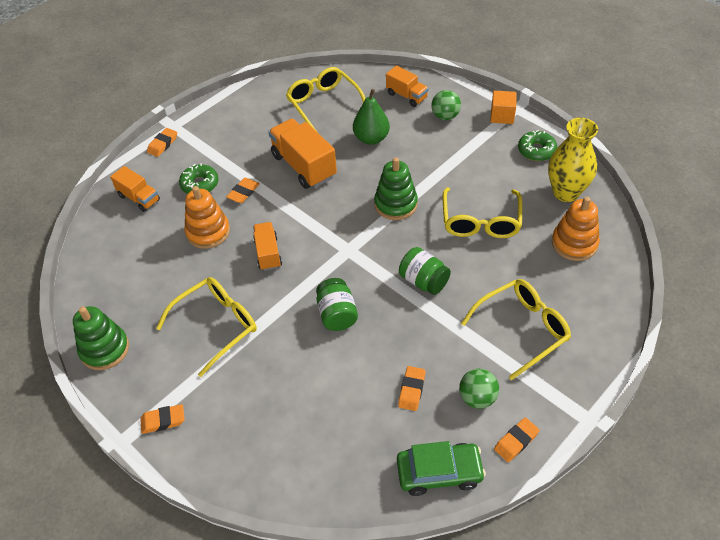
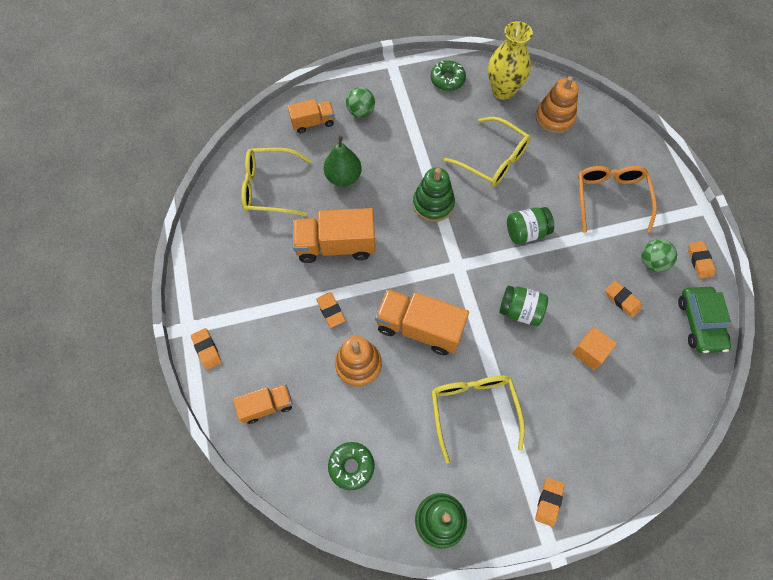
camera: 60 degrees left, 15 degrees up
green donut [179,163,219,194] -> green donut moved to [328,442,375,490]
orange truck [253,222,282,271] -> orange truck [375,289,469,355], size x1.69
green car [397,441,486,496] -> green car turned 150 degrees clockwise [678,287,731,353]
yellow glasses [461,279,571,380] -> orange glasses [578,166,657,233]
orange cube [490,91,517,124] -> orange cube moved to [572,327,617,370]

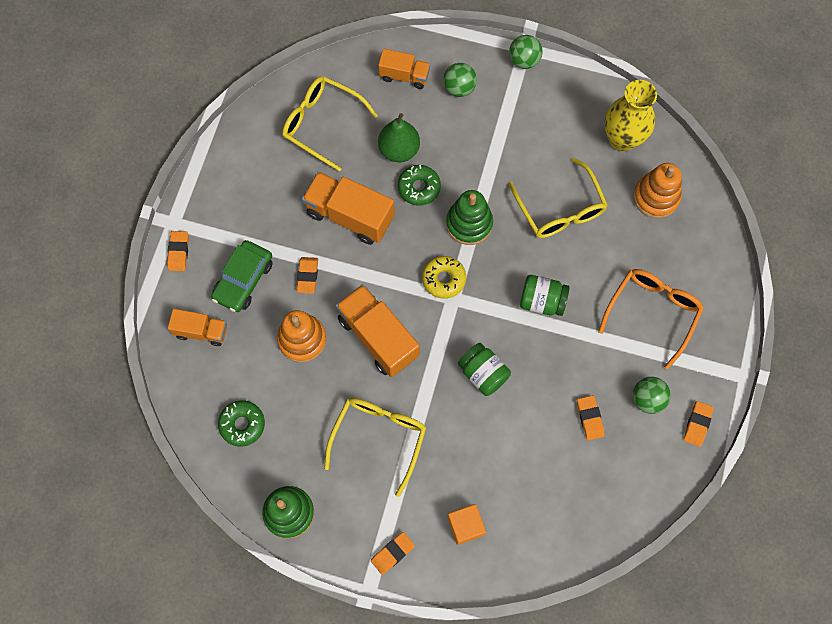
camera: 30 degrees right, 5 degrees up
green donut [431,60,466,91] -> green donut moved to [398,165,441,206]
orange cube [572,327,617,370] -> orange cube moved to [447,504,486,545]
green car [678,287,731,353] -> green car moved to [211,240,273,312]
none -> yellow donut [422,256,466,299]
none -> green ball [509,35,543,69]

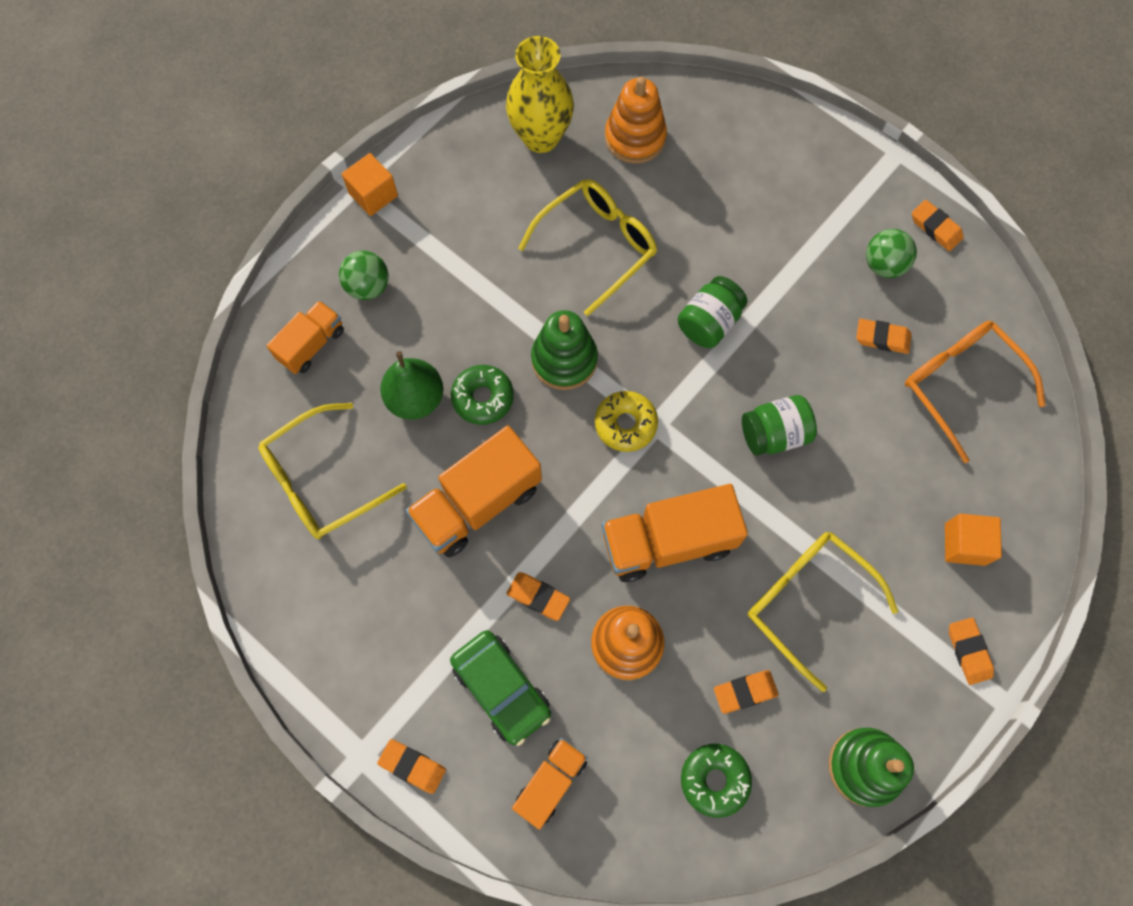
camera: 65 degrees left, 0 degrees up
green ball [509,35,543,69] -> orange cube [342,153,398,216]
yellow glasses [509,158,608,238] -> yellow glasses turned 45 degrees counterclockwise [518,179,657,316]
orange glasses [598,269,704,369] -> orange glasses moved to [905,321,1046,463]
none -> orange eraser [714,670,779,714]

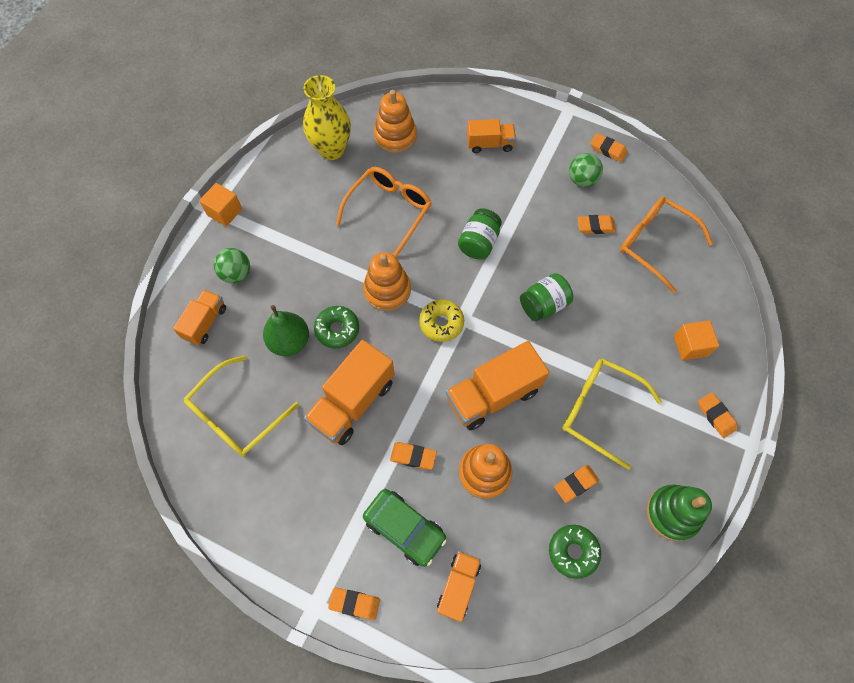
camera: 15 degrees left, 5 degrees down
yellow glasses [518,179,657,316] -> orange glasses [336,167,432,257]
green stacking toy [531,310,598,390] -> orange stacking toy [363,252,411,311]
none -> orange truck [467,119,516,153]

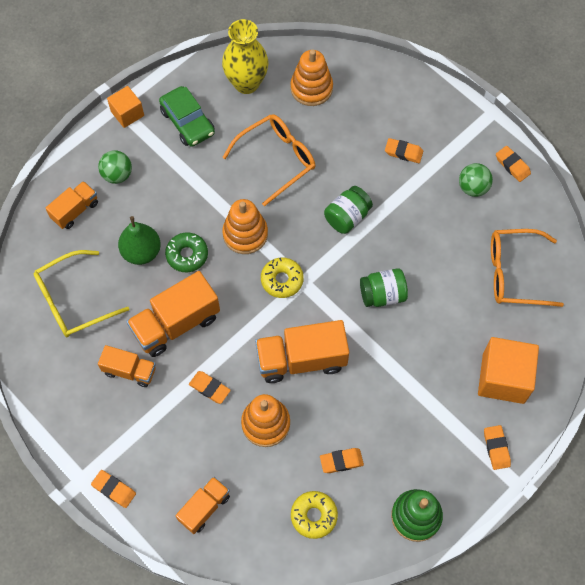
camera: 20 degrees right, 0 degrees up
green car [363,489,447,567] -> green car moved to [159,86,215,147]
orange truck [467,119,516,153] -> orange truck moved to [98,345,156,387]
green donut [549,525,601,579] -> yellow donut [291,491,338,539]
yellow glasses [562,358,662,470] -> none
orange eraser [577,215,616,234] -> orange eraser moved to [385,138,423,163]
orange glasses [620,197,713,293] -> orange glasses turned 60 degrees counterclockwise [491,229,564,307]
orange cube [674,320,719,361] -> orange cube [478,337,539,404], size x1.70

